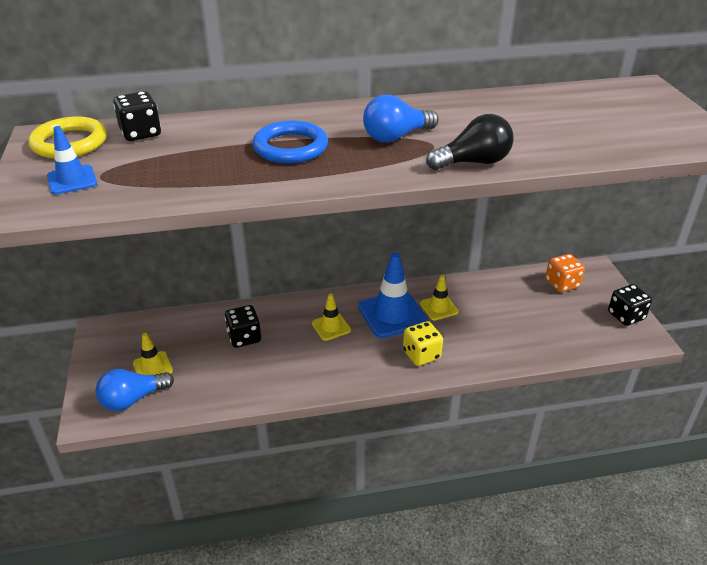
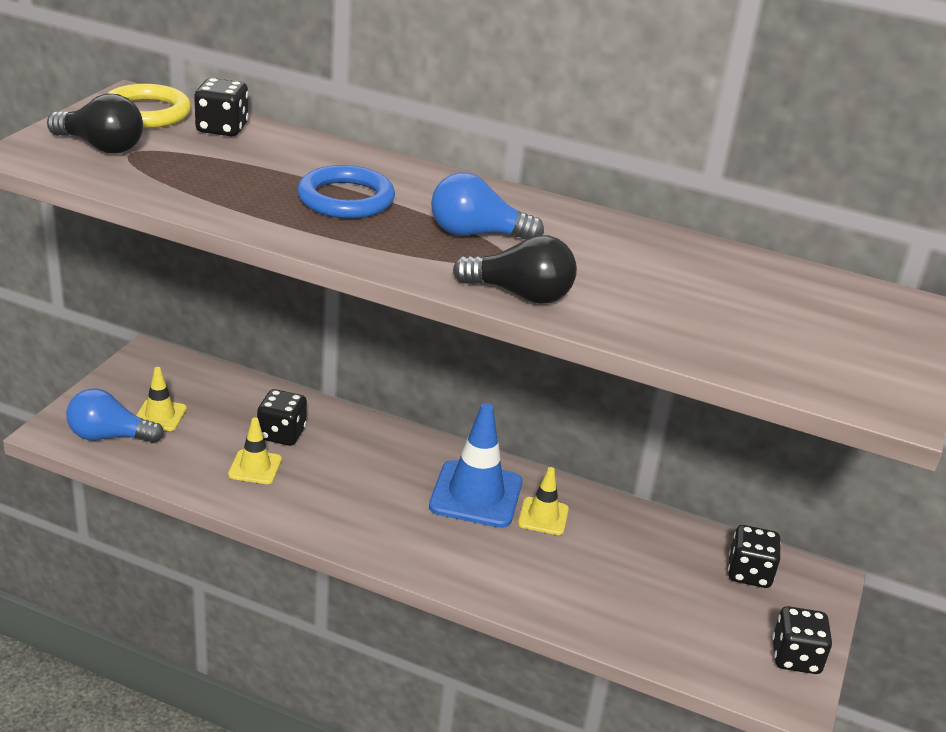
camera: 30 degrees right, 5 degrees down
blue traffic cone [47,126,97,195] -> black light bulb [47,94,143,154]
yellow traffic cone [312,293,351,341] -> yellow traffic cone moved to [228,417,282,484]
yellow dice [403,321,443,366] -> none
orange dice [545,254,585,292] -> black dice [728,525,781,588]

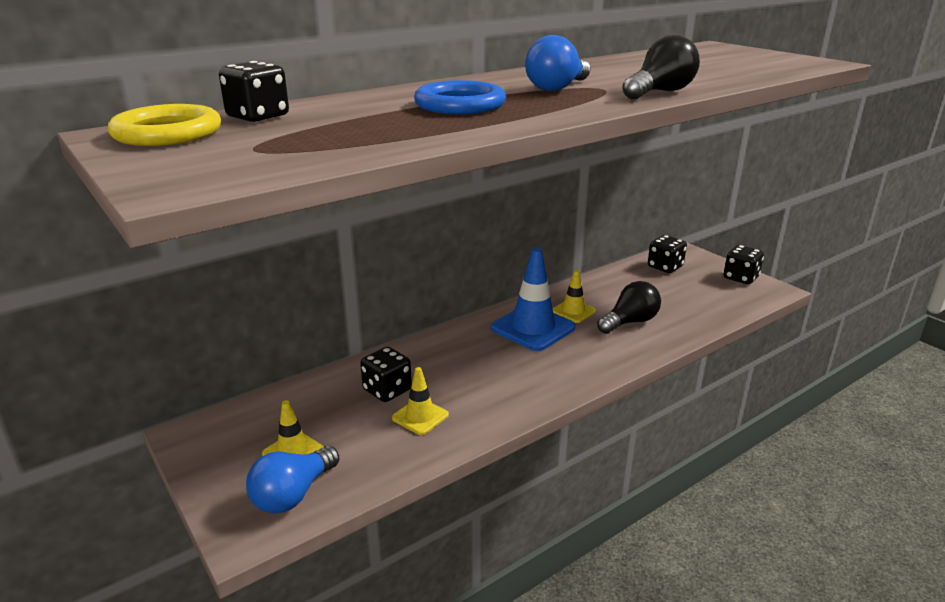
camera: 55 degrees left, 5 degrees down
black light bulb [47,94,143,154] -> black light bulb moved to [597,281,661,334]

